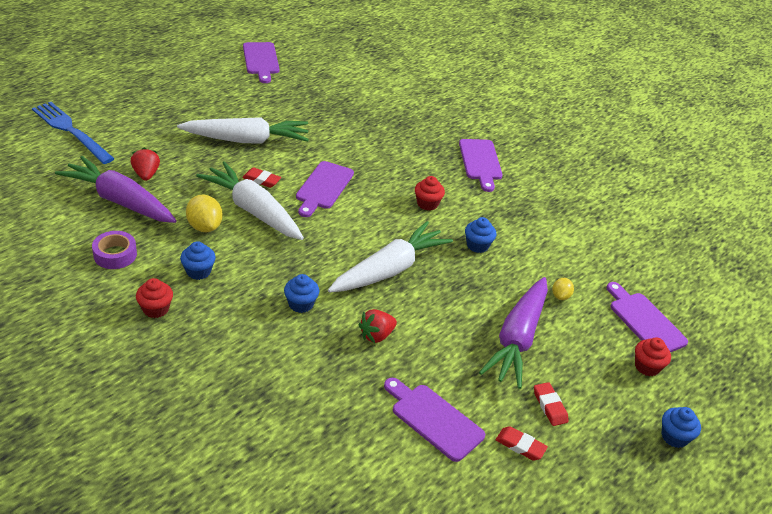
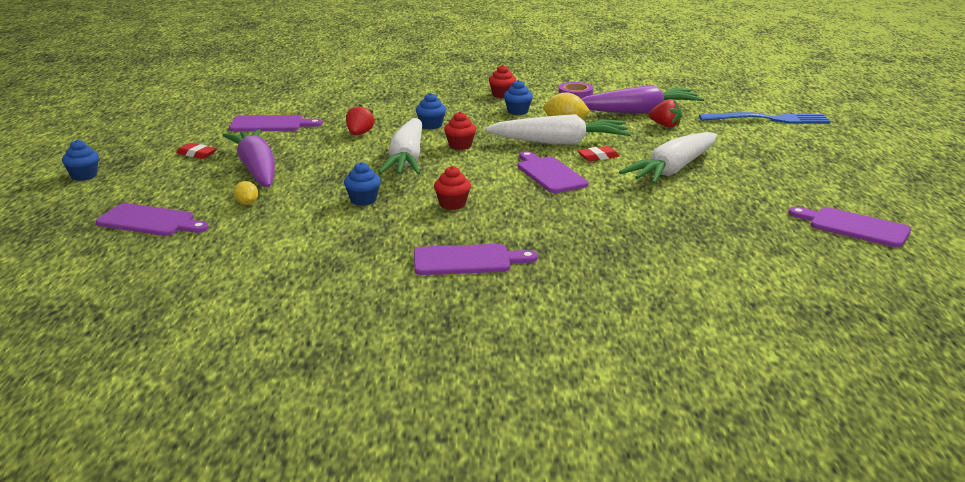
camera: 140 degrees right, 15 degrees down
purple cutting board [459,139,503,192] -> purple cutting board turned 135 degrees clockwise [414,244,538,275]
red eraser [495,426,548,461] -> none
red cupcake [635,338,671,376] -> red cupcake moved to [444,112,476,150]

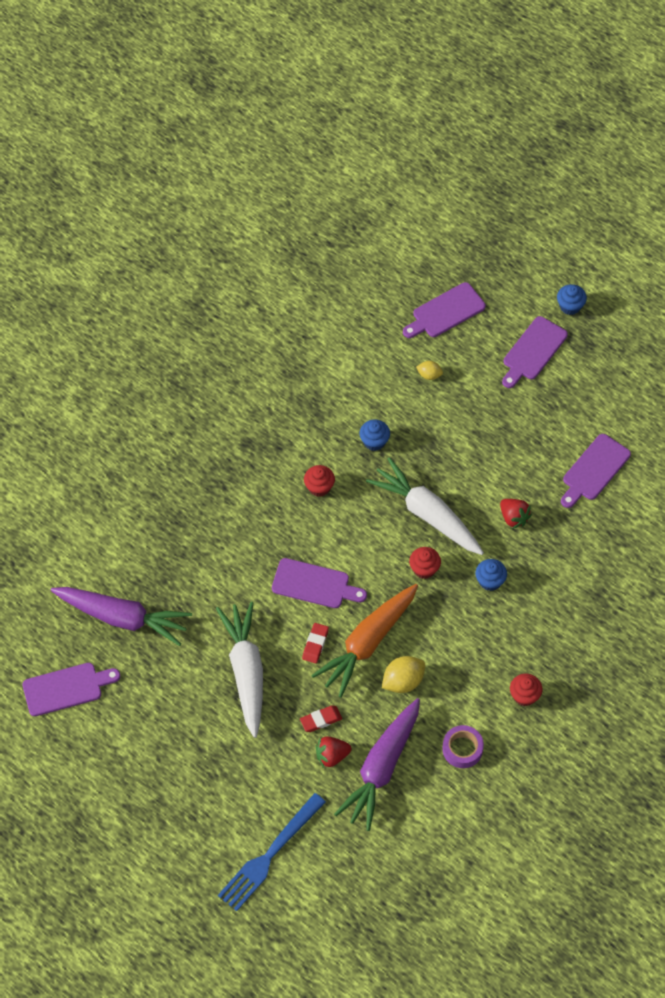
camera: 130 degrees right, 35 degrees up
red eraser [176,143,216,159] -> red eraser moved to [300,706,342,732]
purple carrot [222,129,275,187] -> purple carrot moved to [51,587,192,646]
purple cutting board [414,244,538,275] -> purple cutting board moved to [502,316,568,388]
white carrot [485,114,631,144] -> orange carrot [311,584,418,698]
blue cupcake [504,80,533,115] -> none

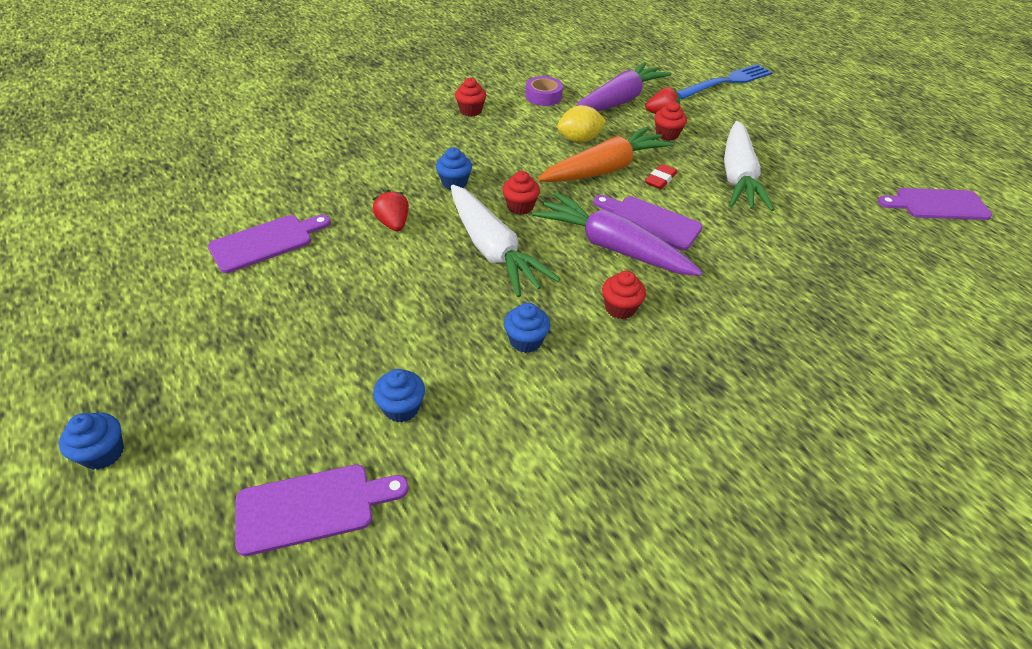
camera: 165 degrees left, 15 degrees down
purple carrot [51,587,192,646] -> purple carrot moved to [532,192,702,276]
red eraser [300,706,342,732] -> red cupcake [655,101,687,141]
yellow lemon [416,361,443,380] -> blue cupcake [373,369,425,422]
purple cutting board [502,316,568,388] -> none

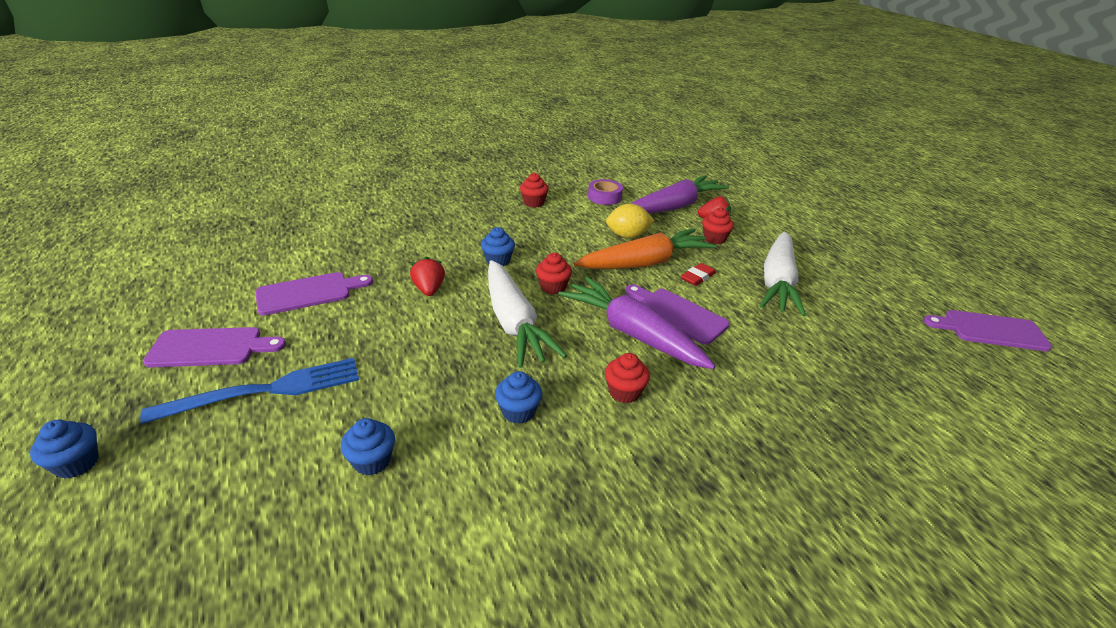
camera: 10 degrees right, 10 degrees down
purple cutting board [235,465,409,556] -> purple cutting board moved to [143,327,286,368]
blue fork [677,64,773,99] -> blue fork moved to [140,358,359,424]

